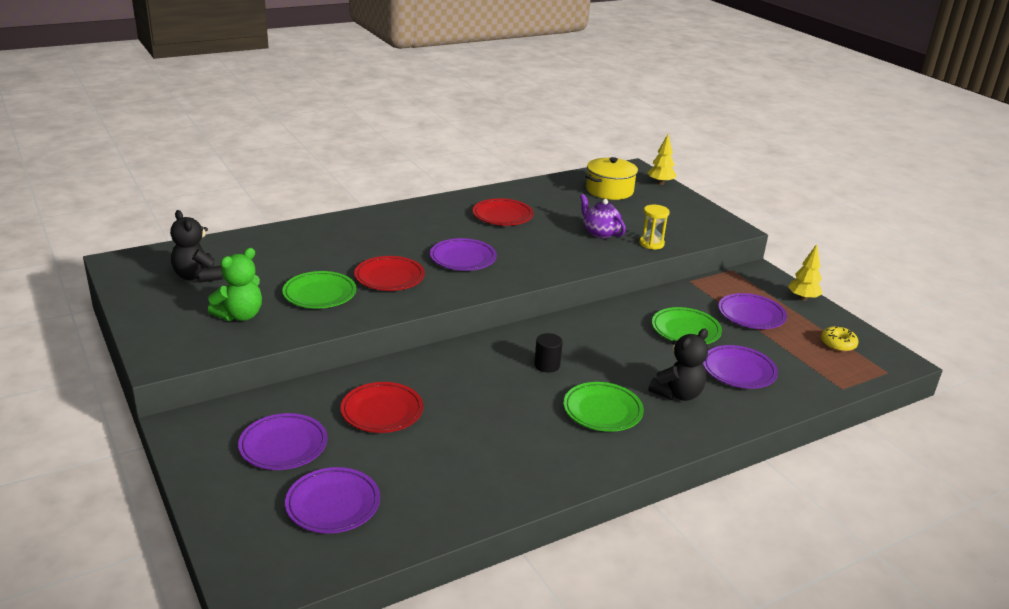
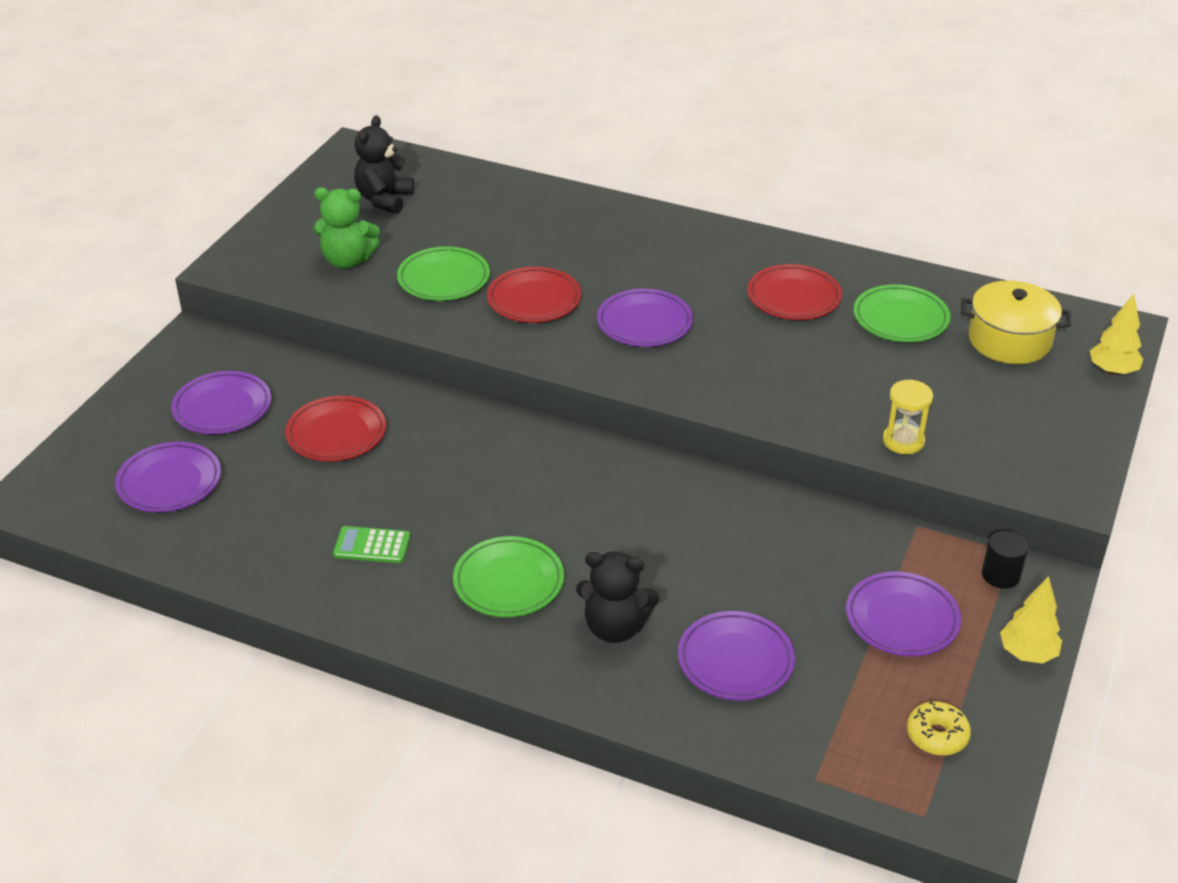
camera: 55 degrees right, 10 degrees up
black cylinder [534,333,563,373] -> black cylinder moved to [982,530,1028,589]
purple teapot [580,194,626,239] -> none
green plate [652,307,722,344] -> green plate moved to [853,284,950,342]
none -> green calculator [333,526,410,563]

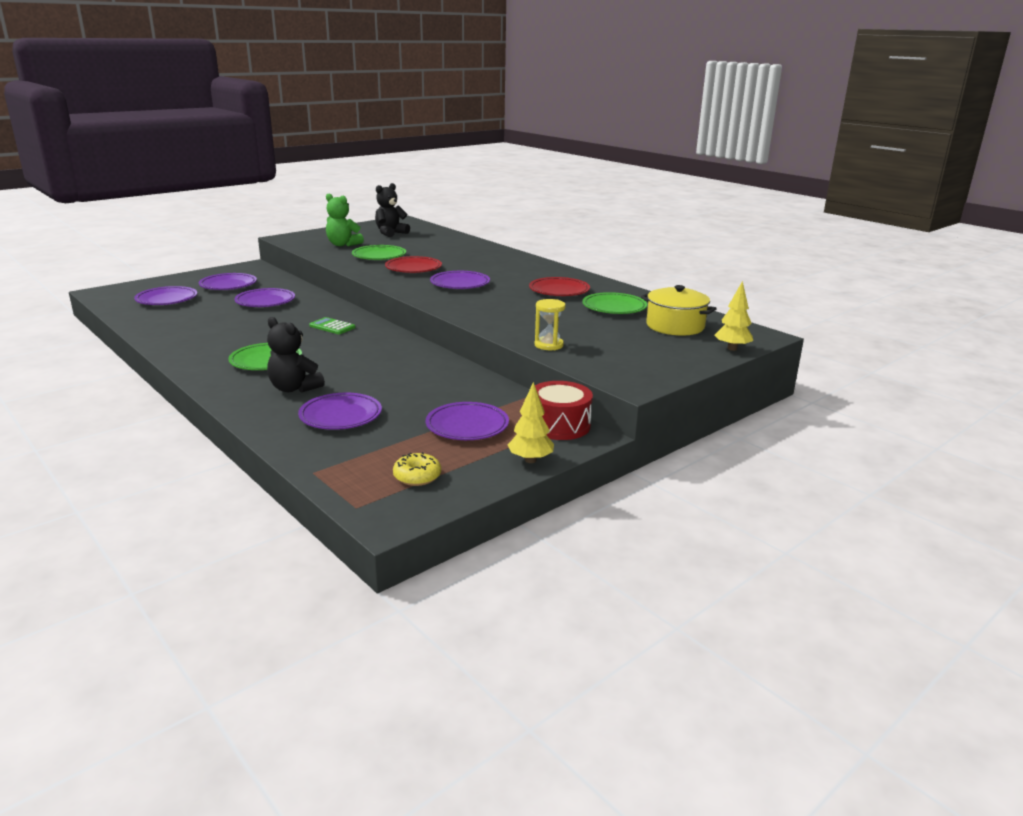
camera: 25 degrees right, 15 degrees down
red plate [285,396,386,462] -> purple plate [234,288,295,307]
green calculator [333,526,410,563] -> green calculator moved to [309,317,355,334]
black cylinder [982,530,1028,589] -> red drum [535,381,593,440]

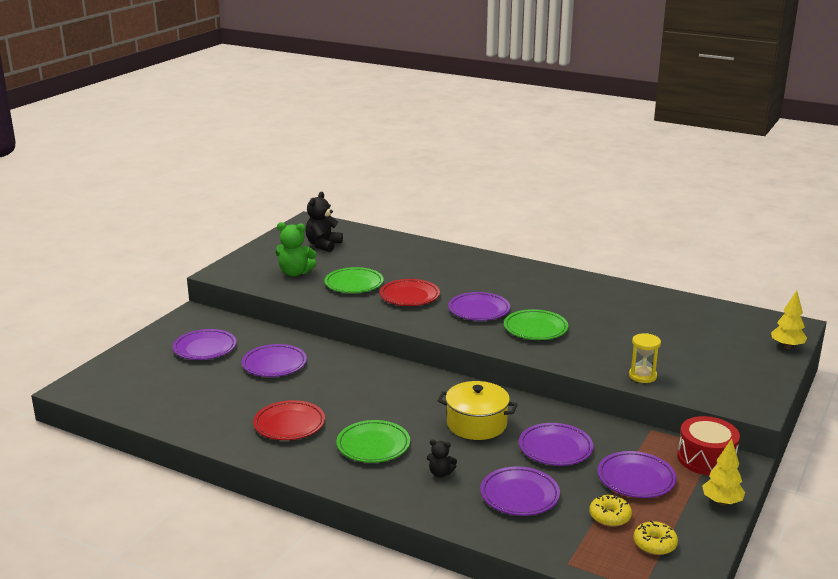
camera: 20 degrees left, 0 degrees up
purple plate [134,286,197,305] -> purple plate moved to [519,423,593,466]
black teddy bear [267,317,325,393] -> black teddy bear [427,440,457,477], size x0.55
green calculator [309,317,355,334] -> none
red plate [529,277,590,296] -> red plate moved to [253,400,325,440]
green plate [582,292,647,314] -> green plate moved to [504,309,568,340]
yellow pot [641,285,717,336] -> yellow pot moved to [438,381,518,440]
none -> yellow donut [589,494,632,527]

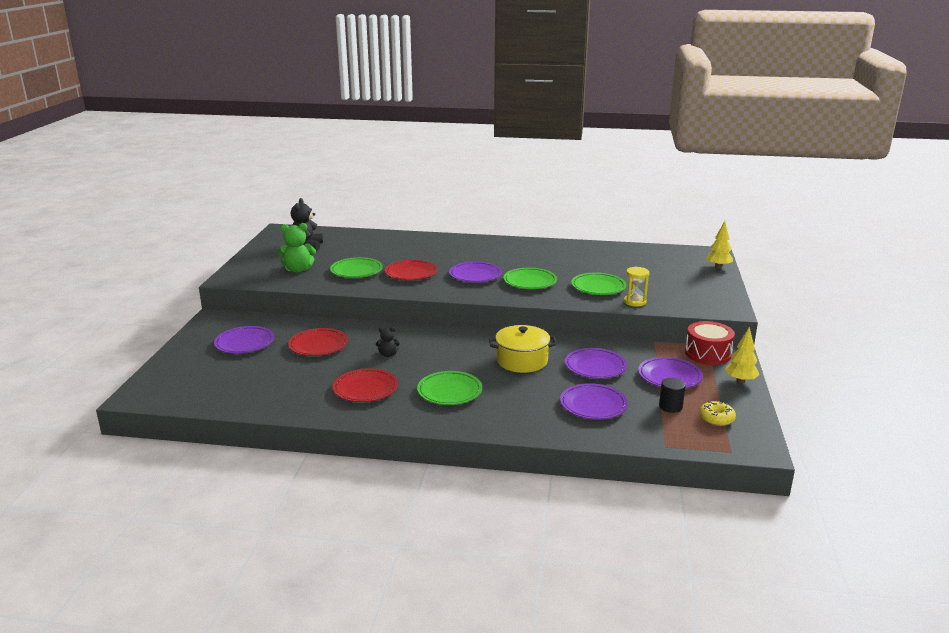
camera: 20 degrees left, 0 degrees up
purple plate [242,344,307,377] -> red plate [288,328,348,356]
black teddy bear [427,440,457,477] -> black teddy bear moved to [376,327,400,357]
yellow donut [589,494,632,527] -> black cylinder [659,378,686,413]
none -> green plate [571,273,626,295]

